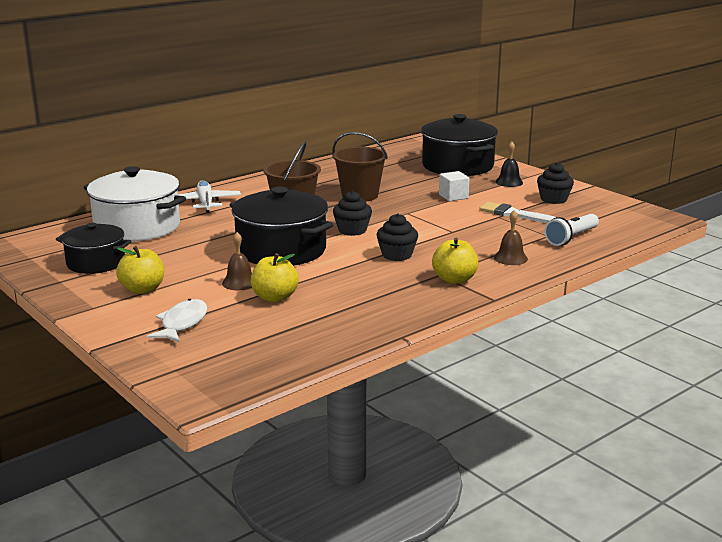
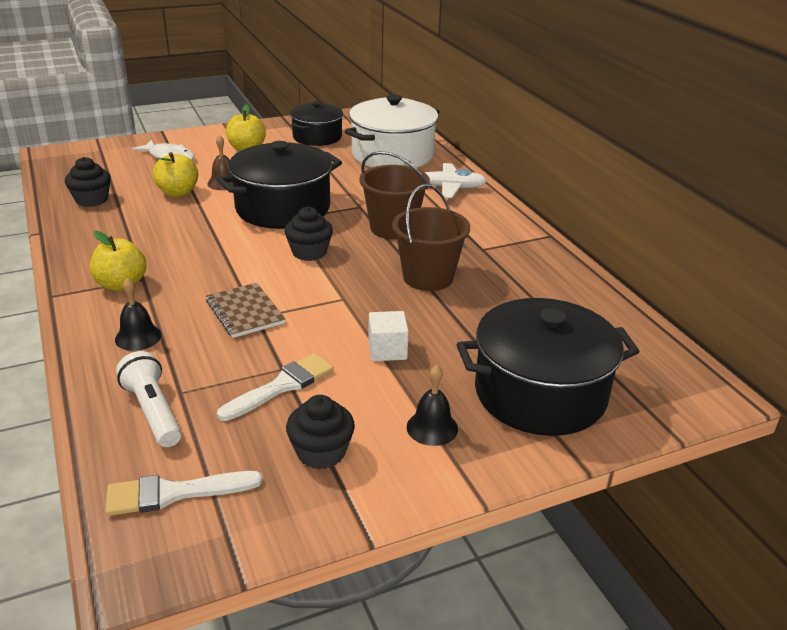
camera: 105 degrees right, 10 degrees up
black cupcake [377,214,418,261] -> black cupcake moved to [65,157,111,207]
brown bell [494,210,528,265] -> black bell [115,278,162,351]
none -> white brush [105,471,262,516]
none -> brown notebook [206,283,285,338]

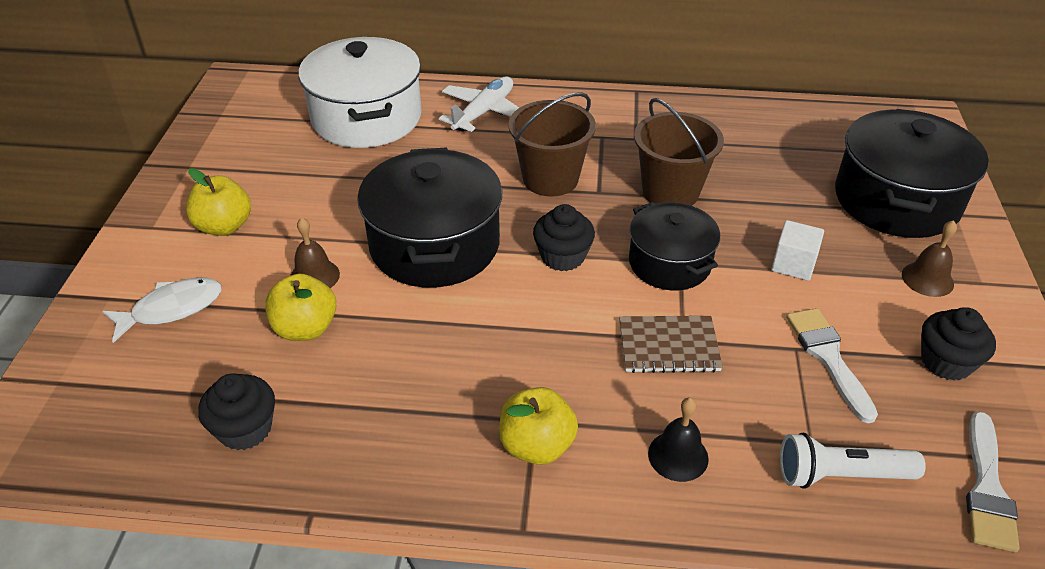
camera: 60 degrees left, 10 degrees up
black pot [290,101,343,146] -> black pot moved to [629,202,720,290]
black bell [407,365,458,446] -> brown bell [902,220,957,297]

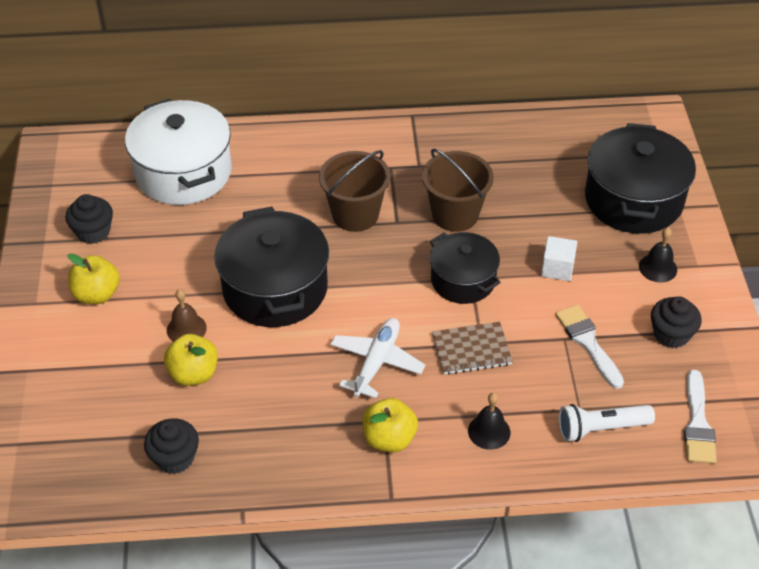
camera: 10 degrees left, 5 degrees up
white fish [102,278,222,343] -> none
white plane [439,76,519,132] -> white plane moved to [330,318,426,398]
black cupcake [533,204,595,271] -> black cupcake moved to [65,194,113,244]
brown bell [902,220,957,297] -> black bell [639,228,677,282]

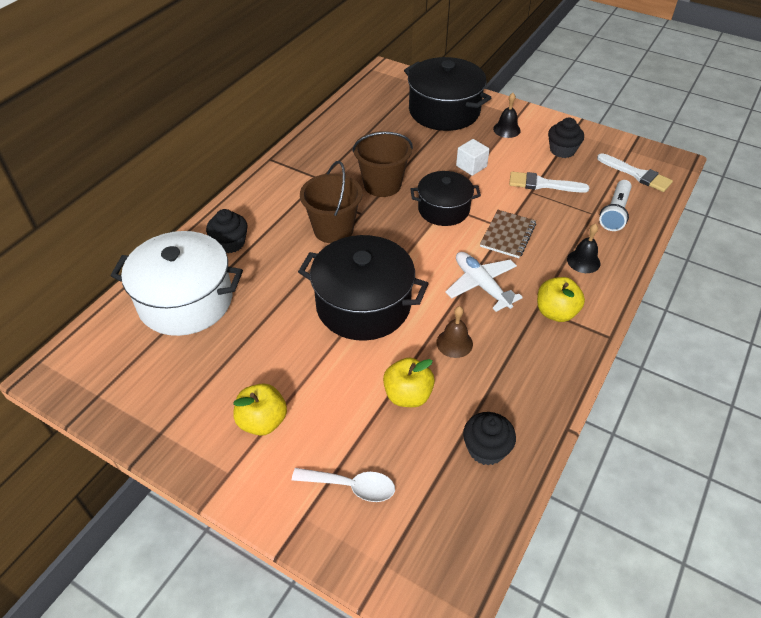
camera: 55 degrees left, 0 degrees up
black cupcake [65,194,113,244] -> black cupcake moved to [206,209,247,253]
brown bell [167,289,207,342] -> brown bell moved to [436,306,473,358]
none -> white spoon [292,468,395,502]

